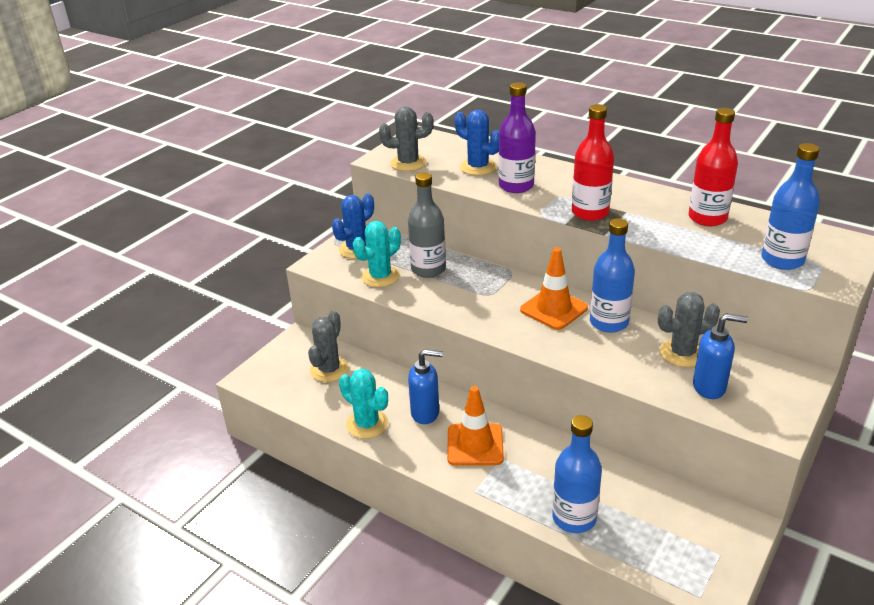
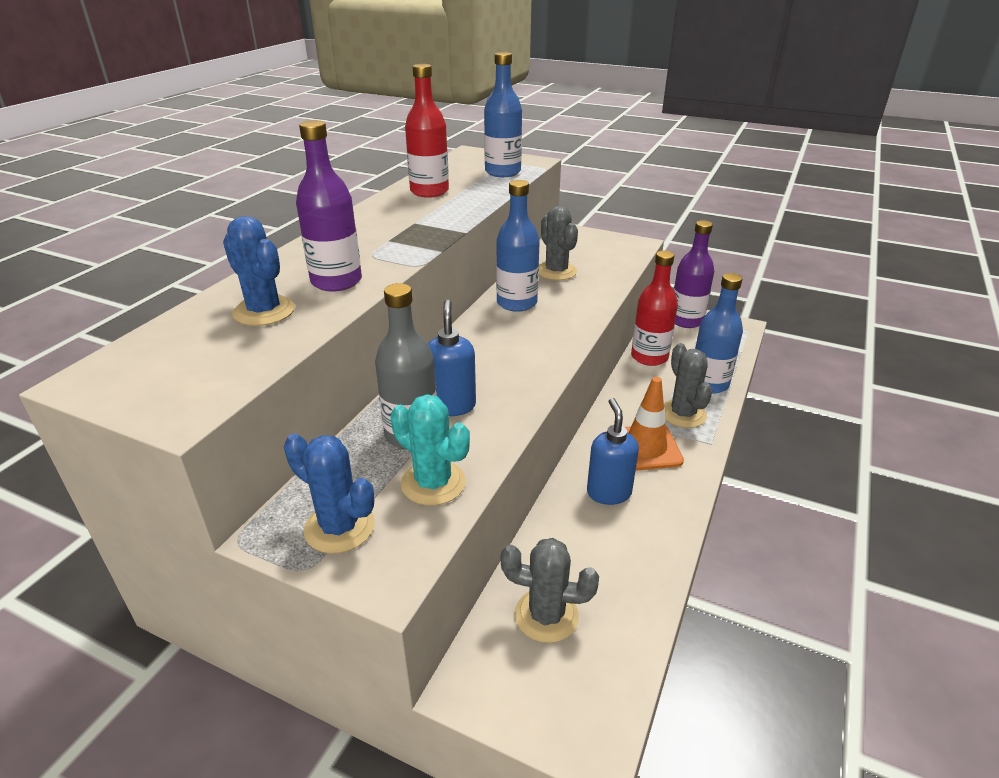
camera: 100 degrees left, 0 degrees up
turquoise cactus [339,369,388,439] -> none
grey cactus [379,106,433,171] -> grey cactus moved to [664,343,712,428]
blue cactus [455,110,499,176] -> blue cactus turned 75 degrees counterclockwise [223,216,295,326]
orange traffic cone [520,247,588,330] -> none
red bottle [572,104,614,221] -> red bottle moved to [631,251,678,366]
blue soap dispenser [693,313,748,399] -> blue soap dispenser moved to [428,299,476,416]
none -> purple bottle [674,220,714,328]

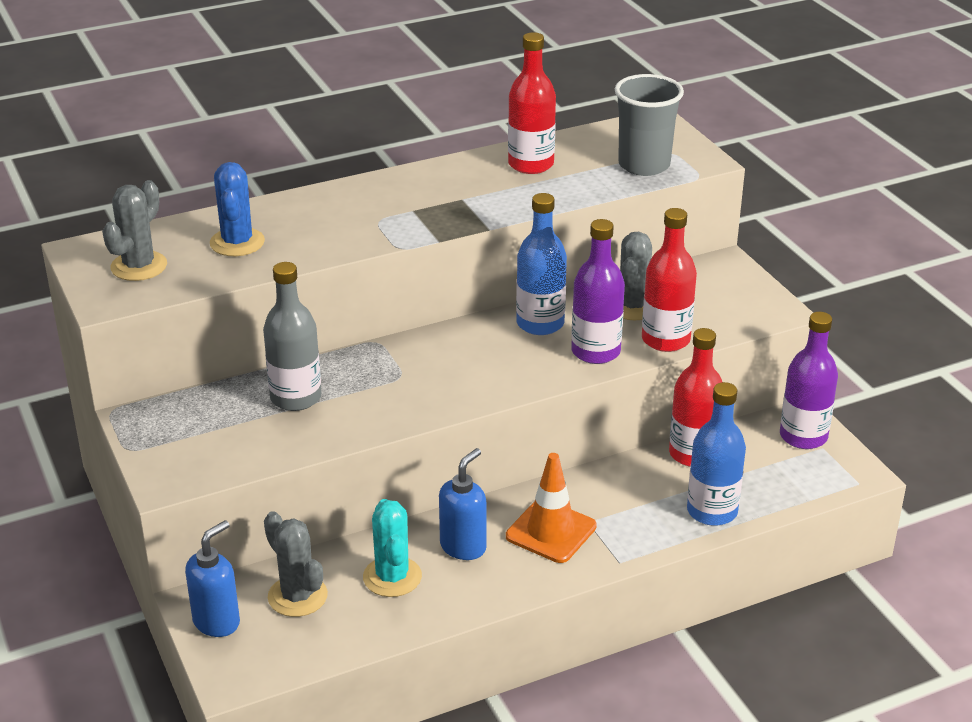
camera: 40 degrees right, 0 degrees up
blue cactus [284,433,375,554] -> none
purple bottle [296,120,362,291] -> purple bottle moved to [571,219,625,364]
turquoise cactus [390,394,470,506] -> turquoise cactus moved to [363,499,422,597]
blue soap dispenser [428,299,476,416] -> blue soap dispenser moved to [185,520,240,637]
blue bottle [484,52,522,177] -> grey cup [615,74,684,176]
grey cactus [664,343,712,428] -> grey cactus moved to [102,180,167,281]
none -> red bottle [642,208,697,352]

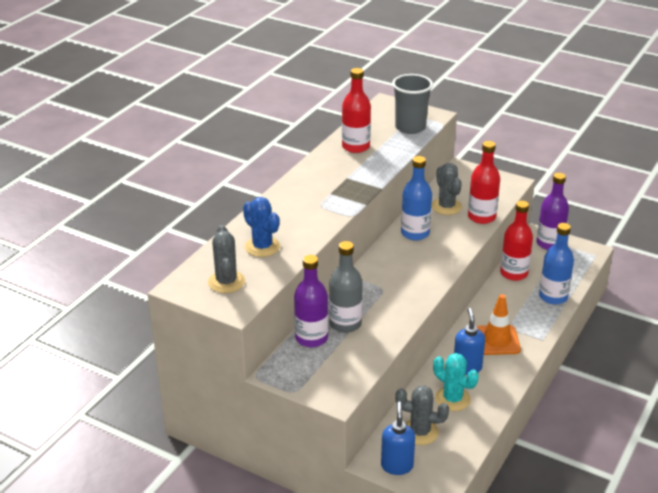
camera: 35 degrees left, 0 degrees up
purple bottle [571,219,625,364] -> purple bottle moved to [294,255,328,347]

